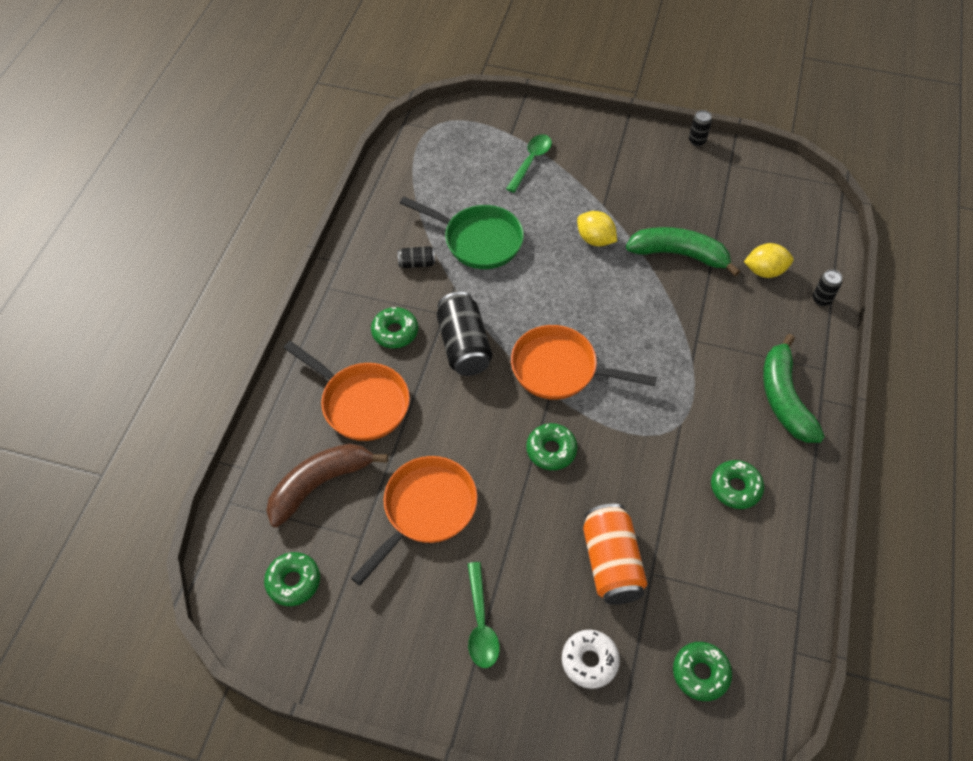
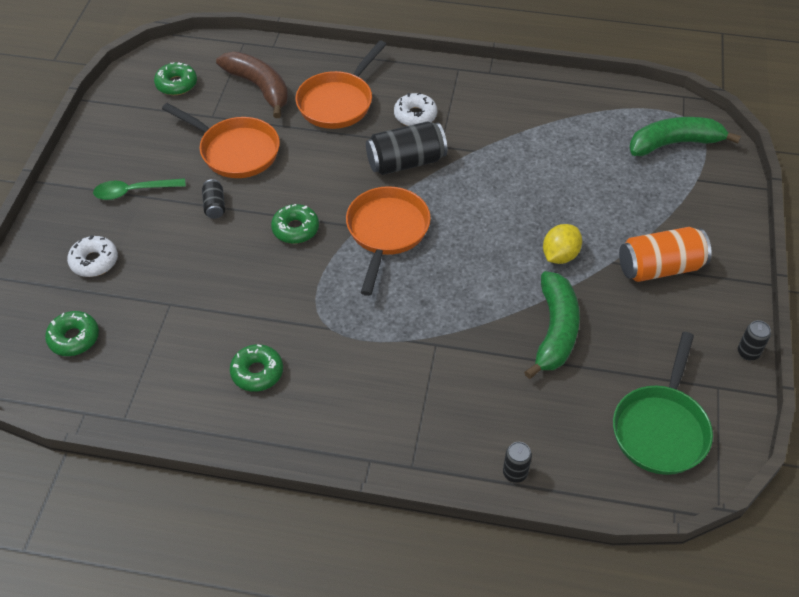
camera: 85 degrees right, 5 degrees down
green donut [371,307,418,348] -> white donut [394,93,437,126]
black can [397,246,435,268] -> black can moved to [202,179,225,219]
green pan [400,197,524,269] -> green pan moved to [613,332,713,475]
green spoon [506,134,552,193] -> none
orange can [583,504,647,605] -> orange can moved to [619,227,712,282]
yellow lemon [744,243,794,278] -> none
green banana [763,334,825,443] -> green banana moved to [629,117,741,156]

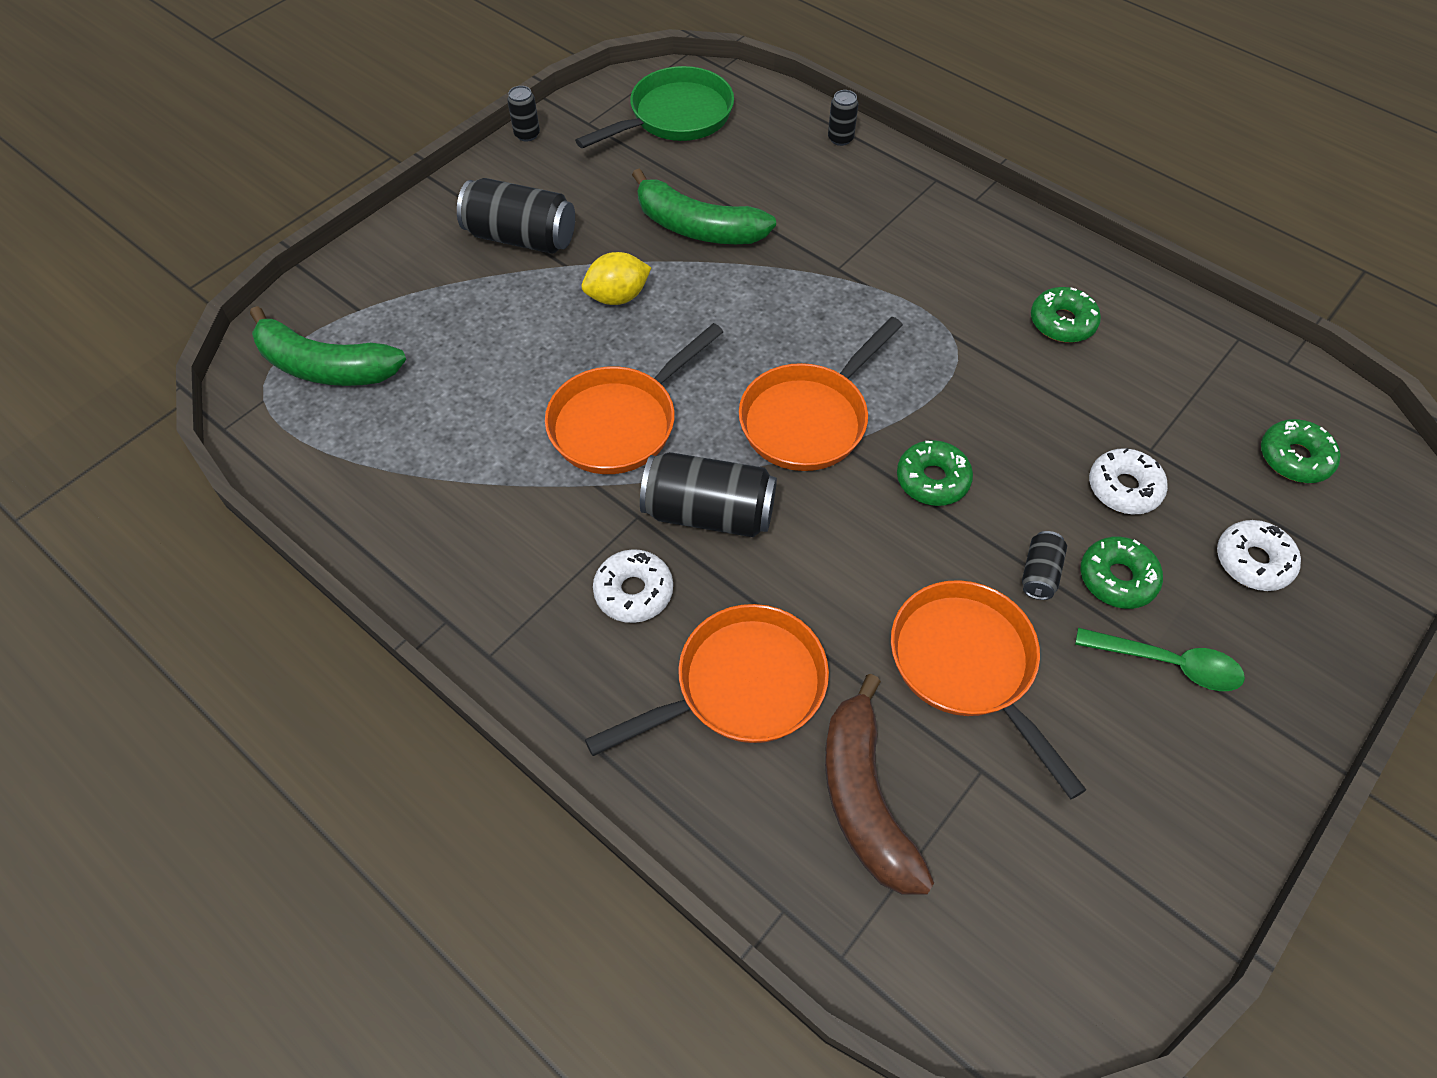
camera: 150 degrees left, 5 degrees up
green donut [154,62,197,95] -> green donut moved to [1081,537,1163,609]
green banana [524,271,580,379] -> green banana turned 105 degrees counterclockwise [632,169,776,244]
orange can [619,227,712,282] -> black can [457,178,575,254]
none -> orange pan [545,323,723,474]
none -> white donut [1089,448,1168,514]

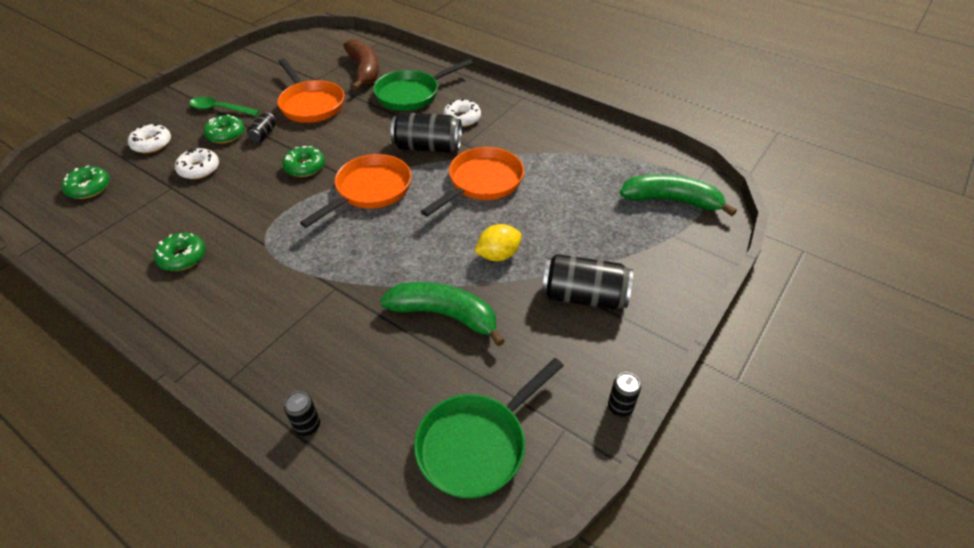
camera: 175 degrees right, 10 degrees down
orange pan [585,604,829,756] -> green pan [373,59,473,111]

